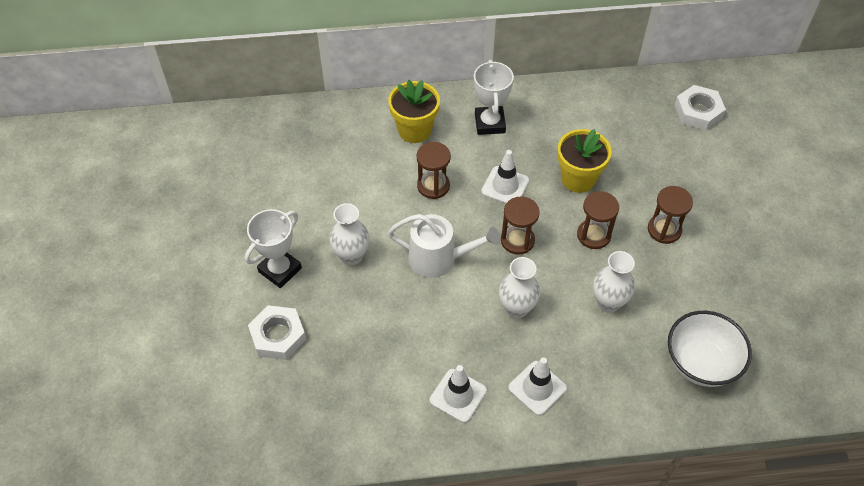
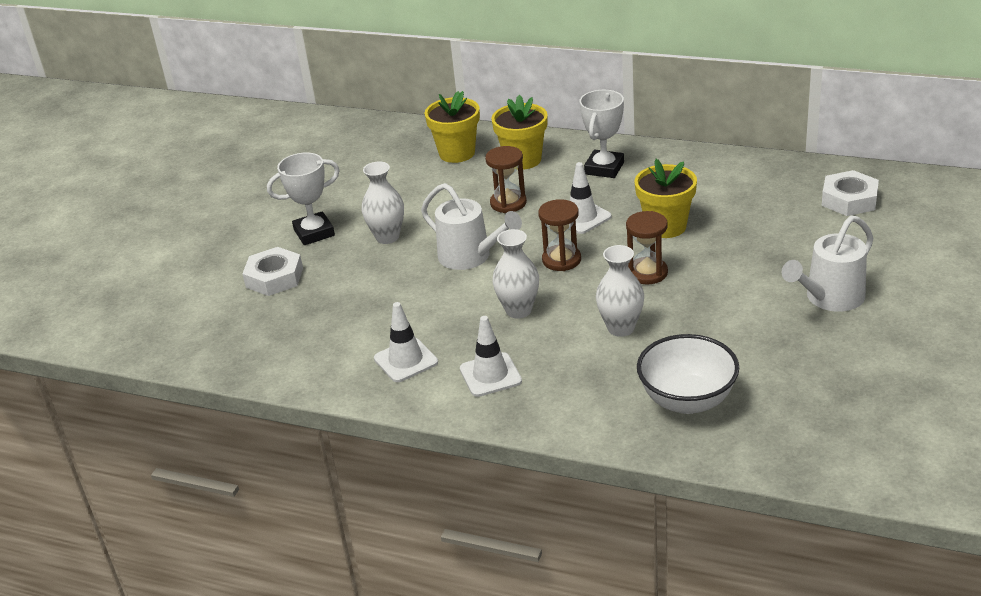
camera: 30 degrees right, 20 degrees down
brown hourglass [648,186,693,244] -> none
none -> yellow flower pot [424,91,480,163]
none -> white watering can [782,215,873,312]

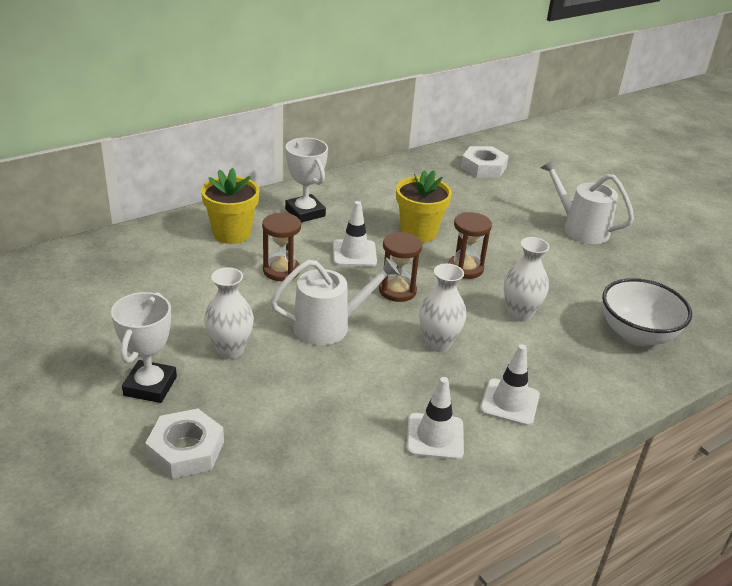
camera: 60 degrees left, 0 degrees up
yellow flower pot [424,91,480,163] -> none
white watering can [782,215,873,312] -> white watering can turned 135 degrees clockwise [540,159,634,244]

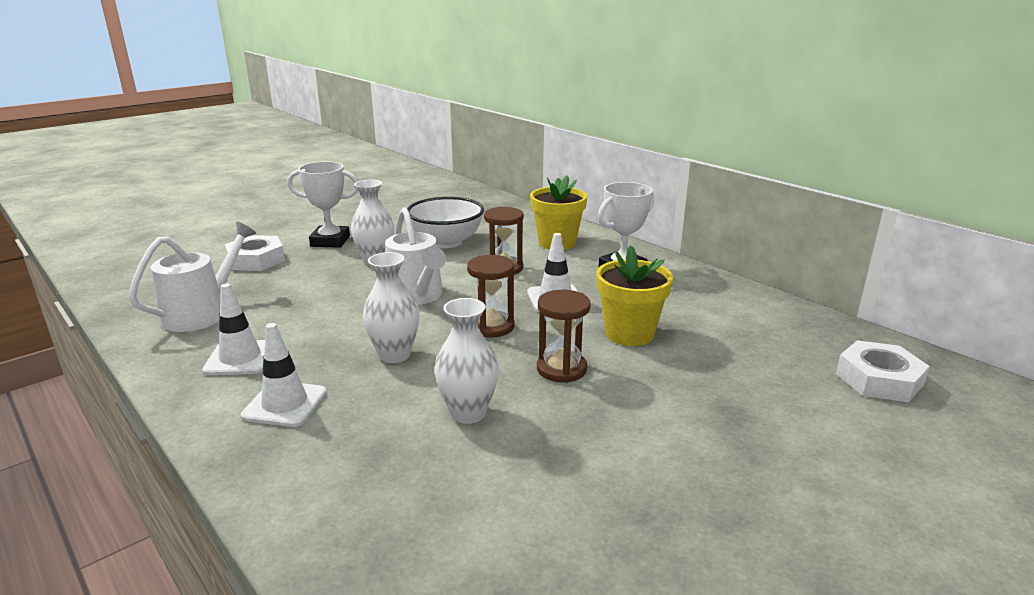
camera: 85 degrees right, 10 degrees down
white watering can [540,159,634,244] -> white watering can moved to [129,222,256,332]
white bowl [602,278,692,346] -> white bowl moved to [407,197,484,248]

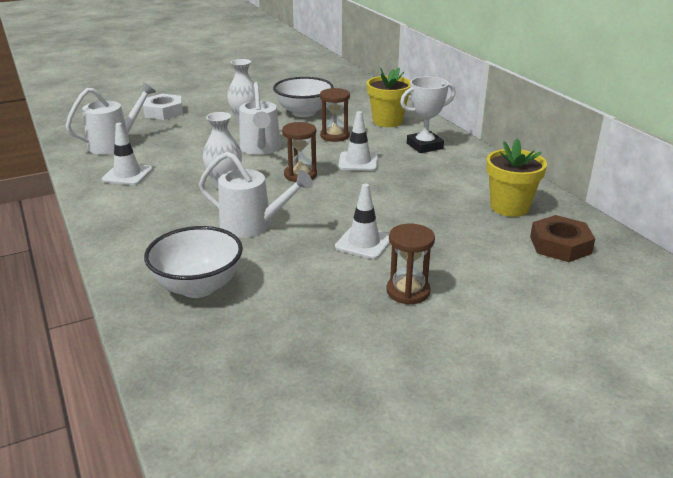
camera: 15 degrees right, 5 degrees up
white traffic cone [241,323,327,427] -> white traffic cone moved to [335,184,390,259]
white trophy [287,161,358,248] -> none
white vase [434,298,499,424] -> white watering can [199,152,313,238]
brown hourglass [537,290,591,383] -> brown hourglass moved to [386,224,435,305]
yellow flower pot [596,245,673,346] -> yellow flower pot moved to [486,138,547,217]
white nut [836,340,930,402] -> brown nut [530,215,595,262]
none -> white bowl [144,226,243,298]

